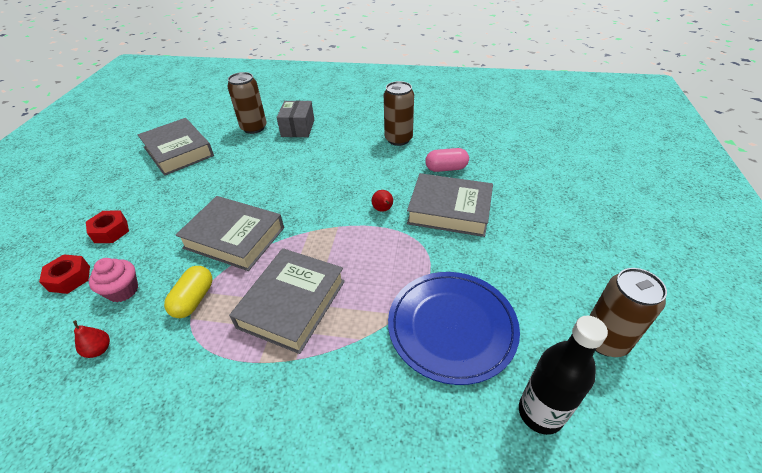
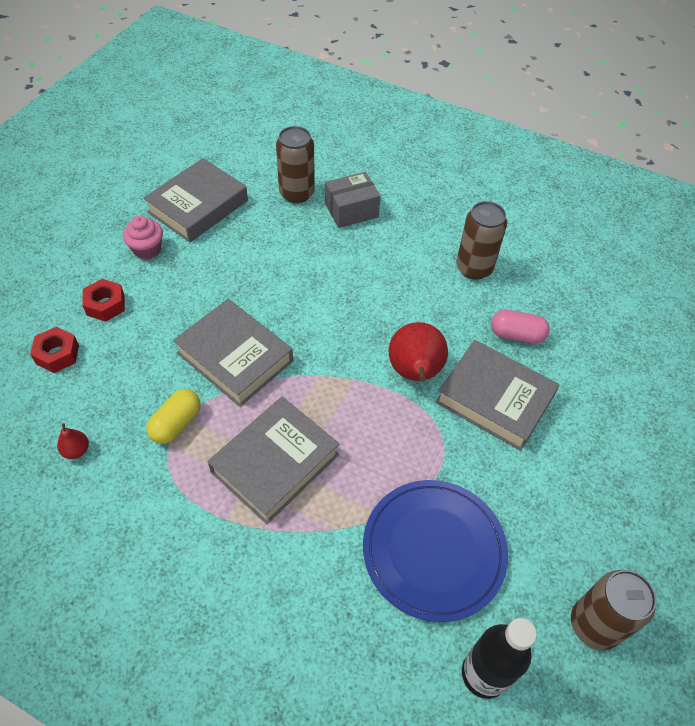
camera: 15 degrees right, 10 degrees up
pink cupcake [89,258,138,302] -> pink cupcake moved to [123,216,163,259]
grey book [138,118,214,176] -> grey book turned 60 degrees clockwise [143,158,248,242]
grey box [277,100,314,137] -> grey box turned 45 degrees clockwise [325,172,381,228]
red pear [371,190,393,212] -> red pear [389,322,448,382], size x2.15

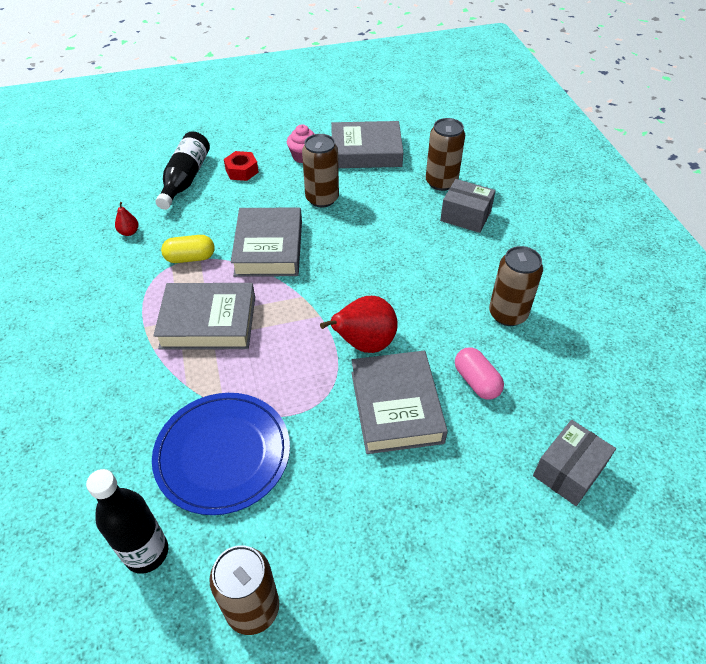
camera: 50 degrees right, 5 degrees down
red nut [30,327,79,373] -> black bottle [156,131,210,210]
none -> brown can [302,134,339,207]
none -> grey box [533,420,616,506]

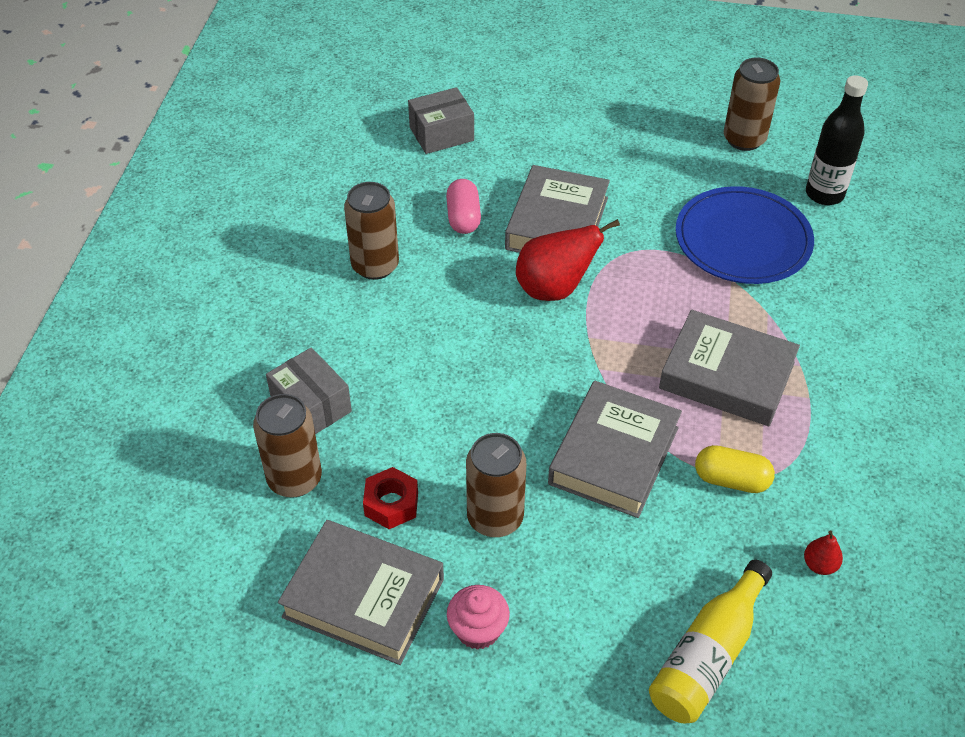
camera: 155 degrees left, 0 degrees up
black bottle [156,131,210,210] -> yellow bottle [649,560,772,723]
red nut [224,151,259,181] -> red nut moved to [363,467,418,529]

